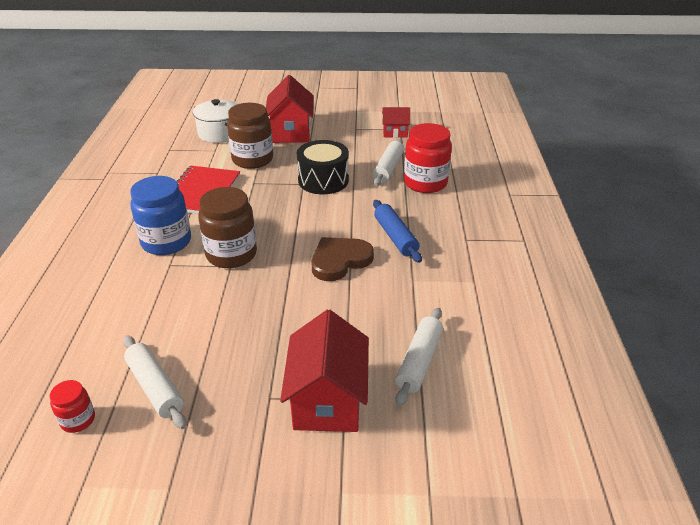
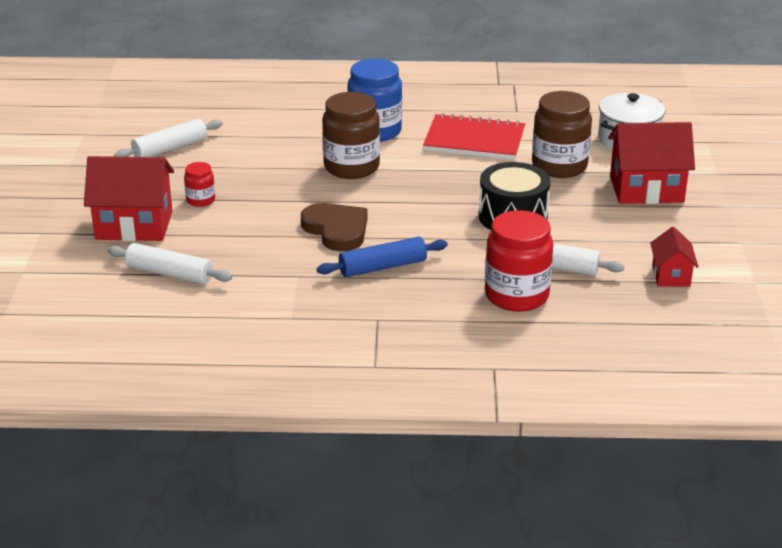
camera: 90 degrees right, 5 degrees down
red jar [50,380,95,433] -> red jar moved to [184,162,215,207]

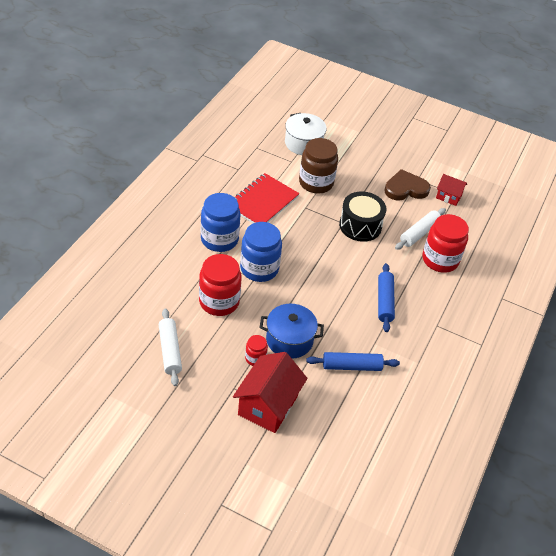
camera: 70 degrees left, 15 degrees up
white rolling pin [107,243,232,284] -> none
brown heart [301,203,367,251] -> brown heart moved to [385,169,431,201]
brown jar [322,92,380,179] -> blue jar [240,222,282,282]
red house [608,122,695,204] -> none
none -> red jar [199,254,242,316]
none -> blue pot [259,304,324,359]
none -> blue rolling pin [306,352,400,371]

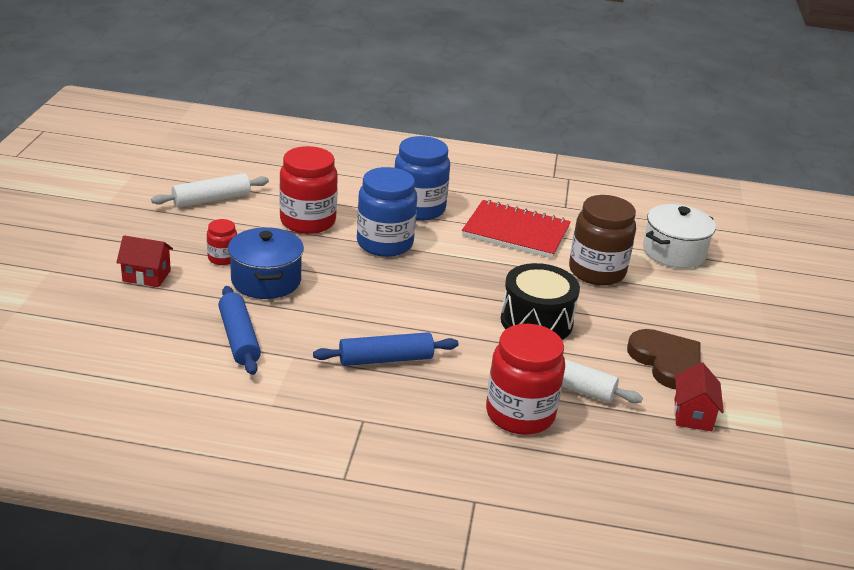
camera: 75 degrees right, 15 degrees down
red house [233,352,308,433] -> red house [116,235,173,287], size x0.55

